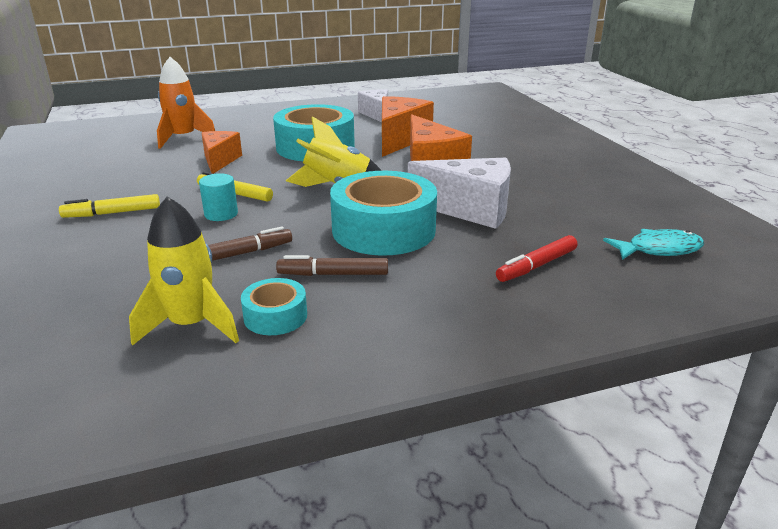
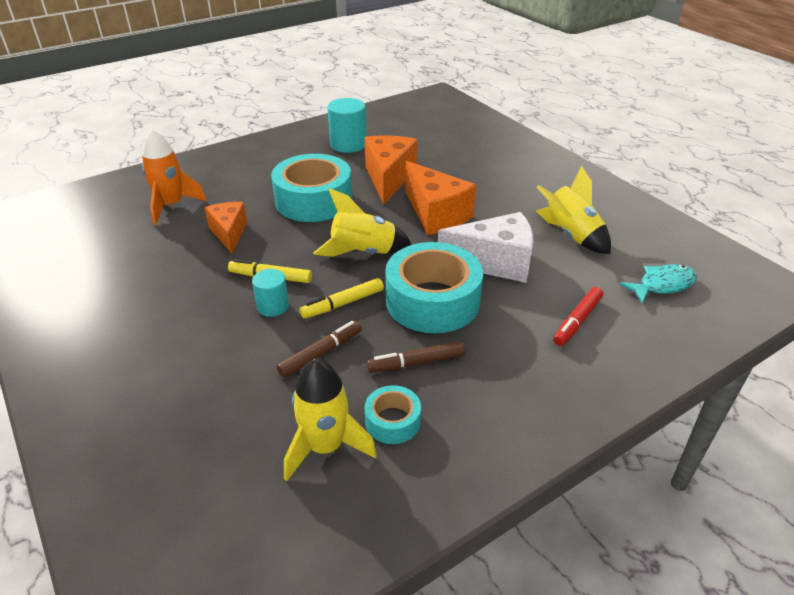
camera: 15 degrees left, 10 degrees up
yellow marker [59,194,160,218] -> yellow marker moved to [299,278,384,318]
white cheese [358,90,388,122] -> turquoise cylinder [327,98,366,153]
none -> yellow rocket [536,166,611,254]

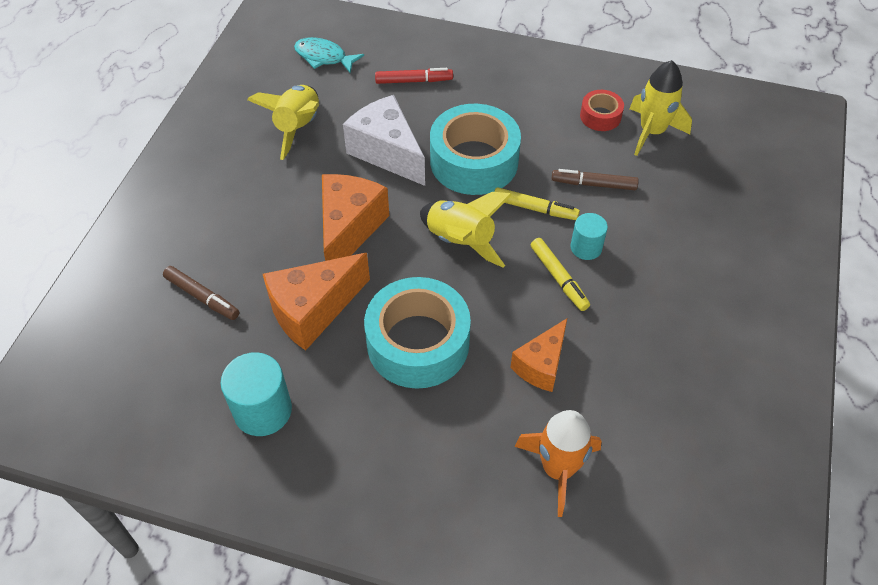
camera: 130 degrees left, 15 degrees up
turquoise tape [365,385,421,444] -> red tape [580,90,624,131]
brown marker [367,341,465,373] -> brown marker moved to [163,266,239,320]

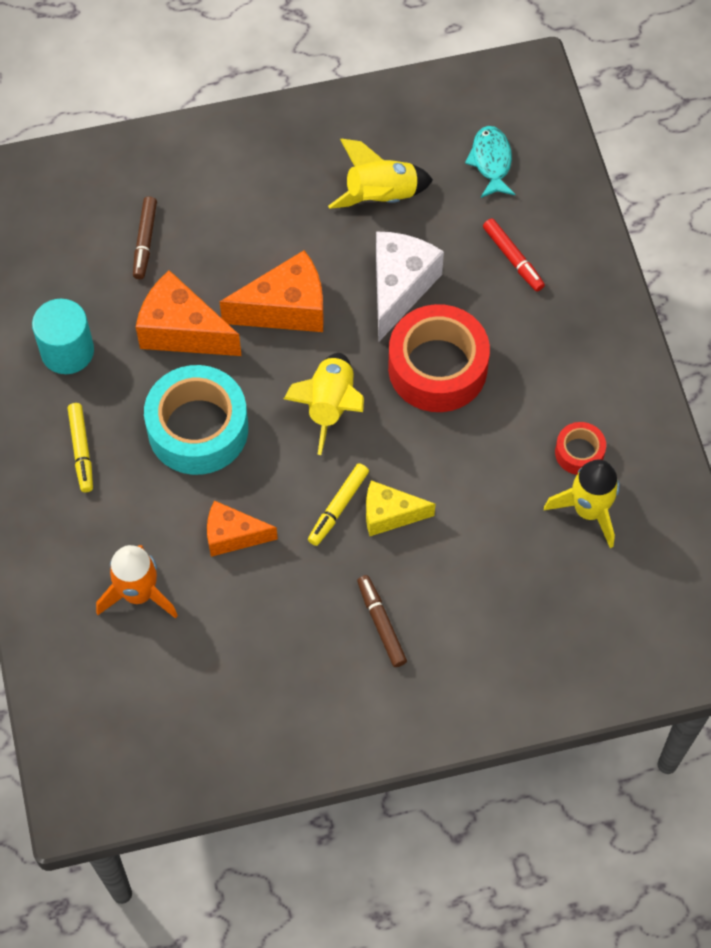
camera: 60 degrees right, 10 degrees up
turquoise tape [430,104,521,195] -> red tape [388,304,490,412]
yellow marker [494,187,580,220] -> yellow marker moved to [68,403,93,492]
brown marker [552,169,639,190] -> brown marker moved to [357,575,407,667]
turquoise cylinder [570,213,608,260] -> yellow cheese [366,480,435,536]

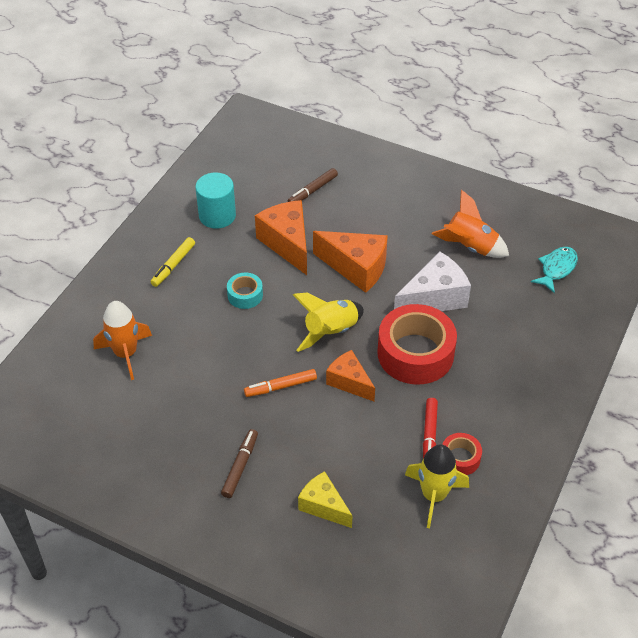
camera: 40 degrees right, 15 degrees down
turquoise tape [144,365,248,475] -> turquoise tape [227,272,263,309], size x0.48
orange cheese [207,500,278,557] -> orange cheese moved to [326,350,375,401]
yellow marker [308,463,369,546] -> orange marker [244,369,317,397]
yellow rocket [328,139,433,209] -> orange rocket [432,190,509,258]
yellow cheese [366,480,435,536] -> yellow cheese moved to [298,471,352,528]
red marker [483,218,545,292] -> red marker moved to [423,398,438,458]

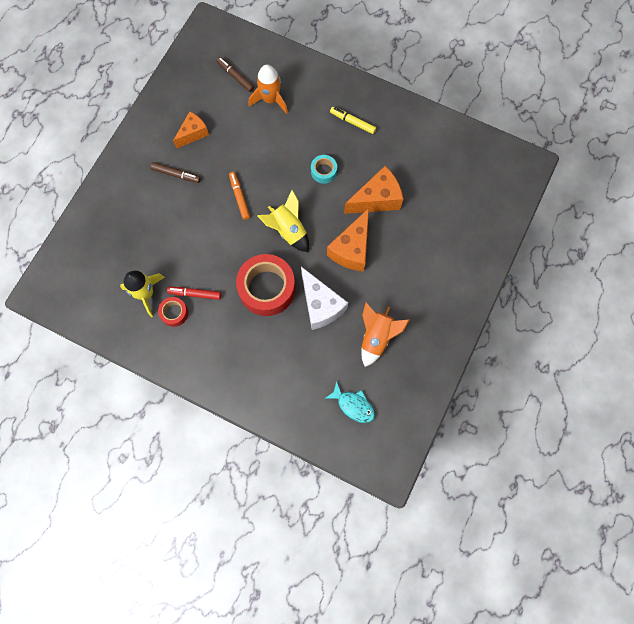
camera: 90 degrees right, 25 degrees up
turquoise cylinder [195,172,236,229] -> none
brown marker [288,168,338,202] -> brown marker moved to [217,57,254,92]
yellow cheese [298,471,352,528] -> none
orange cheese [326,350,375,401] -> orange cheese moved to [173,111,209,149]

